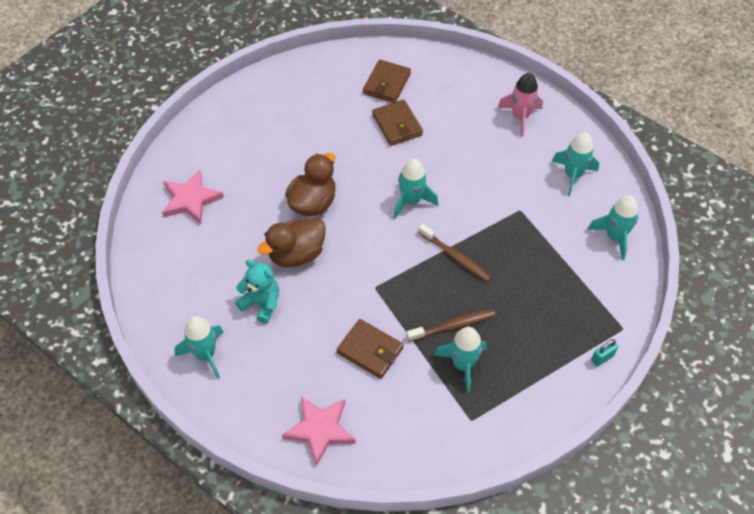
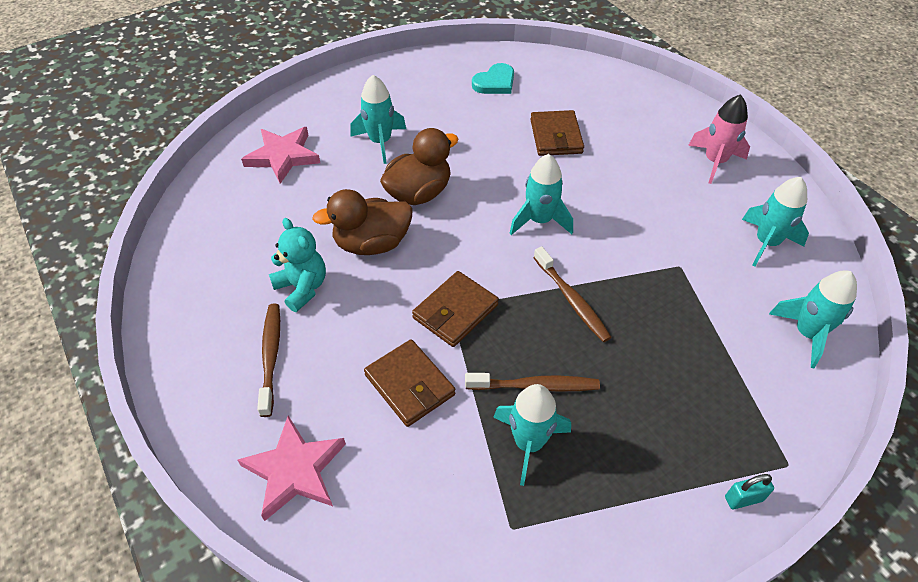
camera: 20 degrees right, 5 degrees down
turquoise rocket [175,316,224,379] -> turquoise rocket moved to [350,75,406,164]
brown wallet [363,60,411,103] -> brown wallet moved to [412,271,499,347]
none -> brown toothbrush [257,303,280,417]
none -> turquoise heart [472,63,514,94]

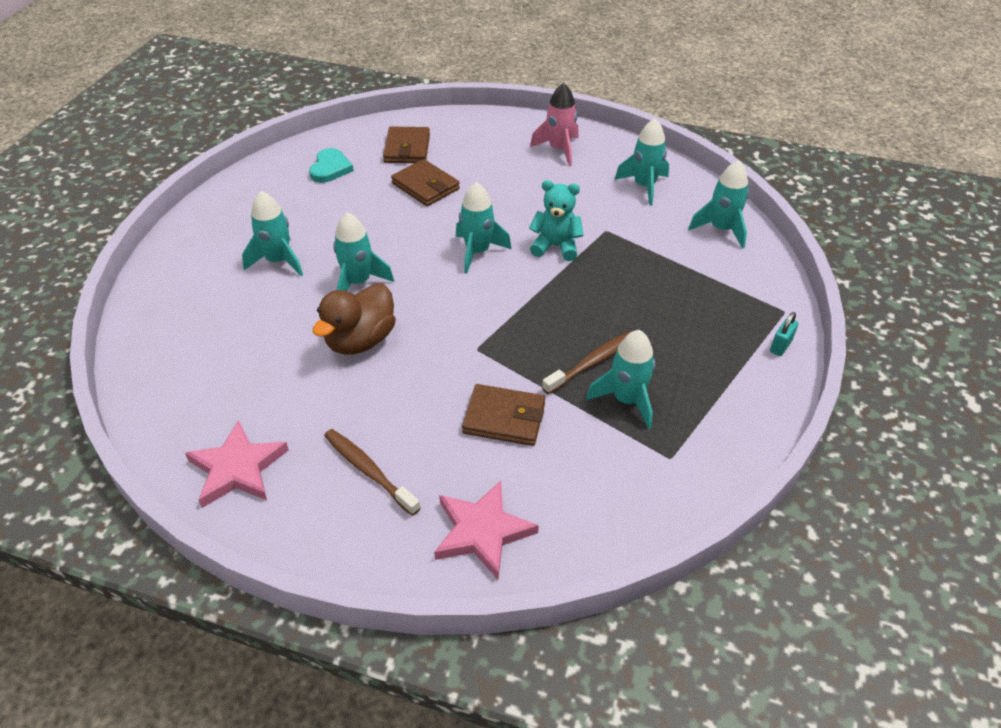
camera: 40 degrees left, 5 degrees down
pink star [241,127,320,184] -> pink star moved to [185,420,289,508]
turquoise teddy bear [269,218,326,312] -> turquoise teddy bear moved to [529,180,584,261]
brown duck [380,128,458,205] -> turquoise rocket [333,212,394,291]
brown wallet [412,271,499,347] -> brown wallet moved to [383,127,430,163]
brown toothbrush [533,247,612,342] -> none

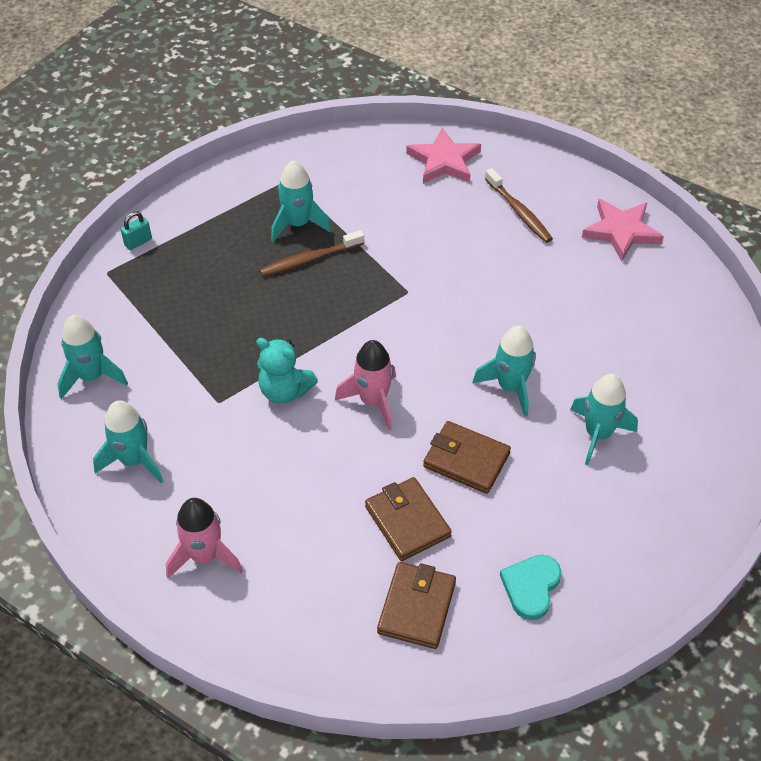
camera: 165 degrees left, 5 degrees up
brown duck [313,283,396,355] -> none
turquoise rocket [456,182,511,274] -> pink rocket [335,340,396,430]
brown wallet [462,384,545,446] -> brown wallet moved to [423,421,511,494]

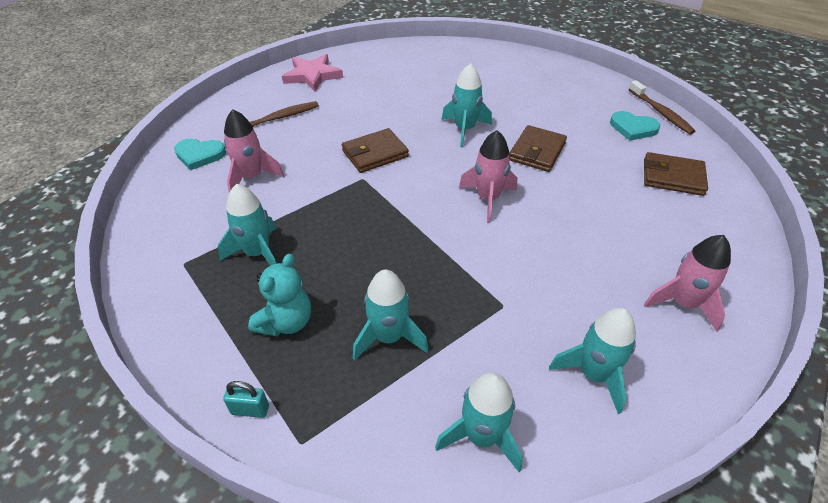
camera: 90 degrees left, 5 degrees down
turquoise padlock [121,211,152,250] -> turquoise padlock turned 45 degrees counterclockwise [223,381,269,418]
turquoise teddy bear [256,338,318,404] -> turquoise teddy bear moved to [248,254,311,336]
brown toothbrush [260,230,364,277] -> brown toothbrush moved to [629,80,696,134]
brown wallet [365,477,452,561] -> brown wallet moved to [342,128,409,173]
pink star [406,128,481,183] -> turquoise heart [174,139,226,170]
turquoise rocket [570,374,638,465] -> turquoise rocket moved to [353,270,429,361]
none -> pink rocket [224,109,284,192]

